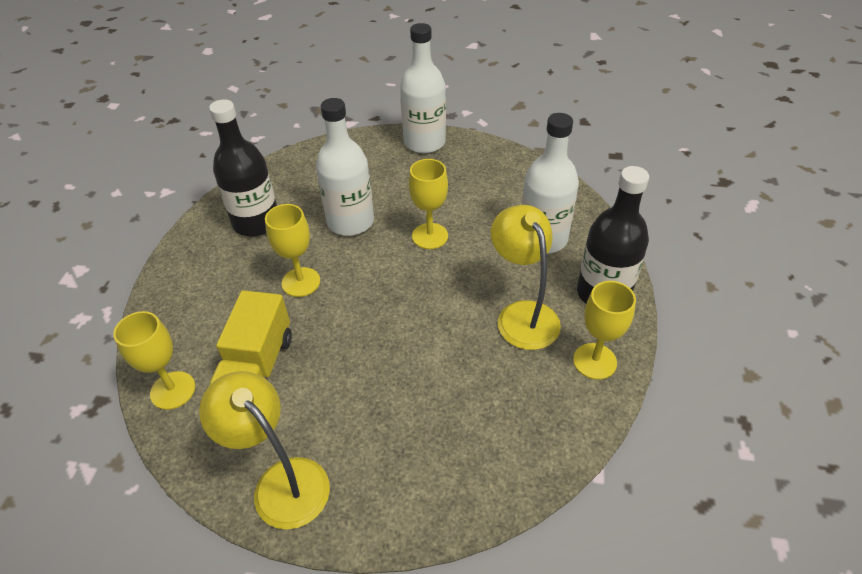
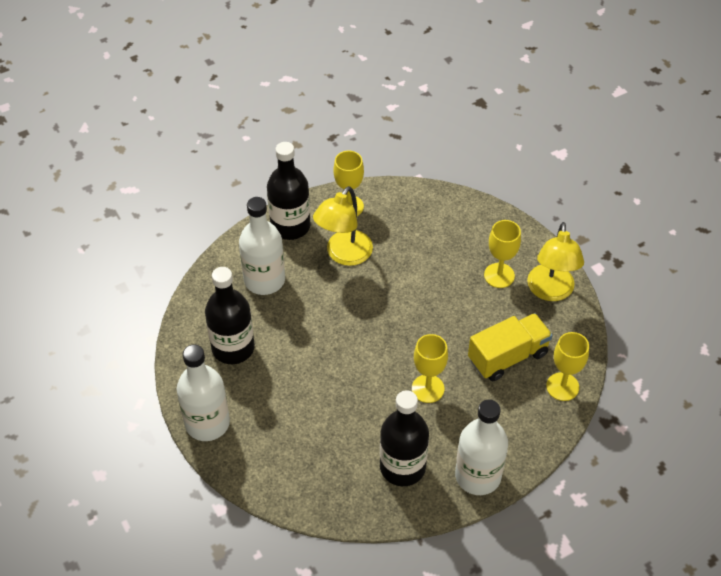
camera: 130 degrees left, 5 degrees up
white bottle [316,98,374,236] -> white bottle moved to [455,399,508,495]
yellow goblet [409,159,448,249] -> yellow goblet moved to [484,220,521,288]
none -> black bottle [205,267,255,364]

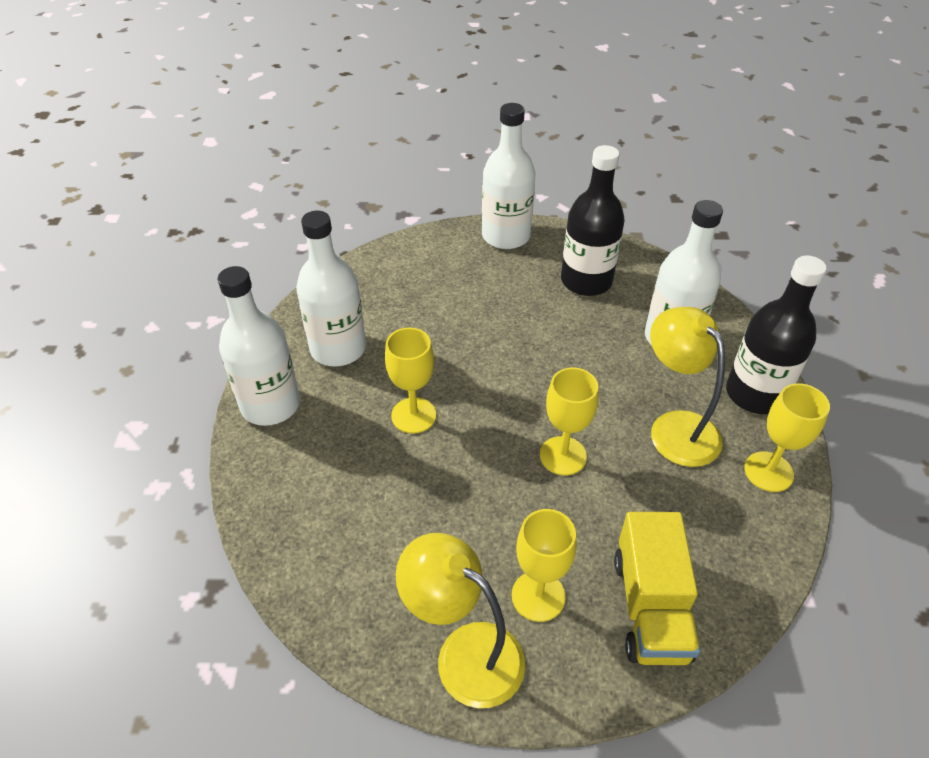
camera: 120 degrees right, 5 degrees down
black bottle [380,390,429,486] -> white bottle [296,211,366,366]
yellow truck [468,313,553,381] -> yellow truck moved to [614,512,701,665]
yellow goblet [546,332,589,401] -> yellow goblet moved to [540,368,598,475]

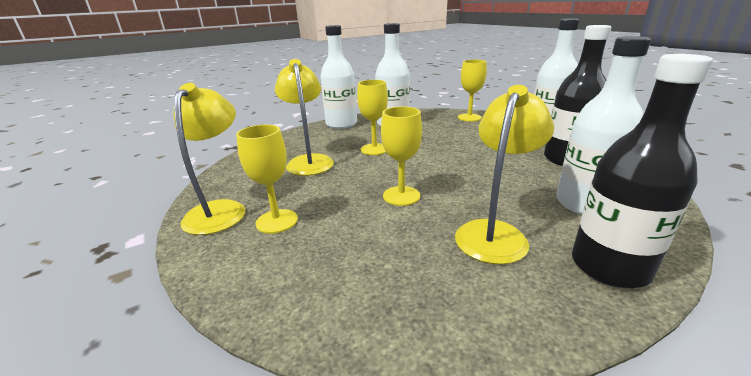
camera: 60 degrees right, 20 degrees down
yellow truck [614,512,701,665] -> none
yellow goblet [744,383,830,492] -> yellow goblet moved to [458,60,487,122]
none -> yellow lamp [275,59,334,176]

